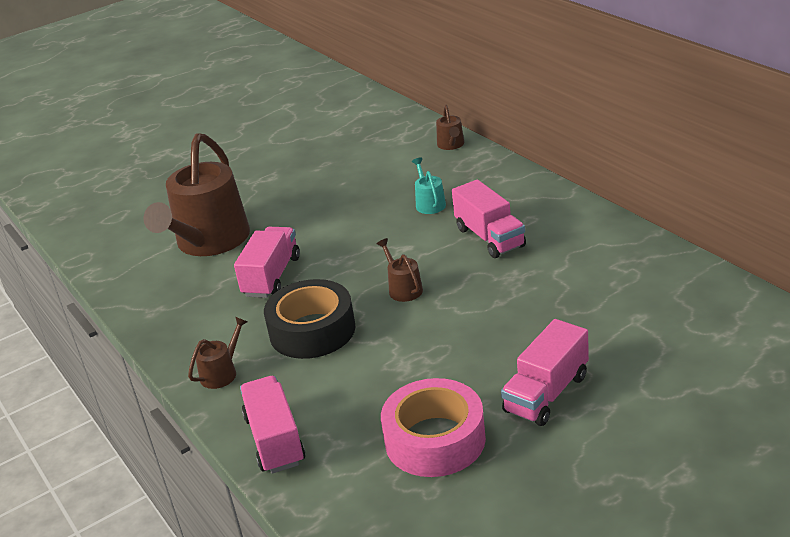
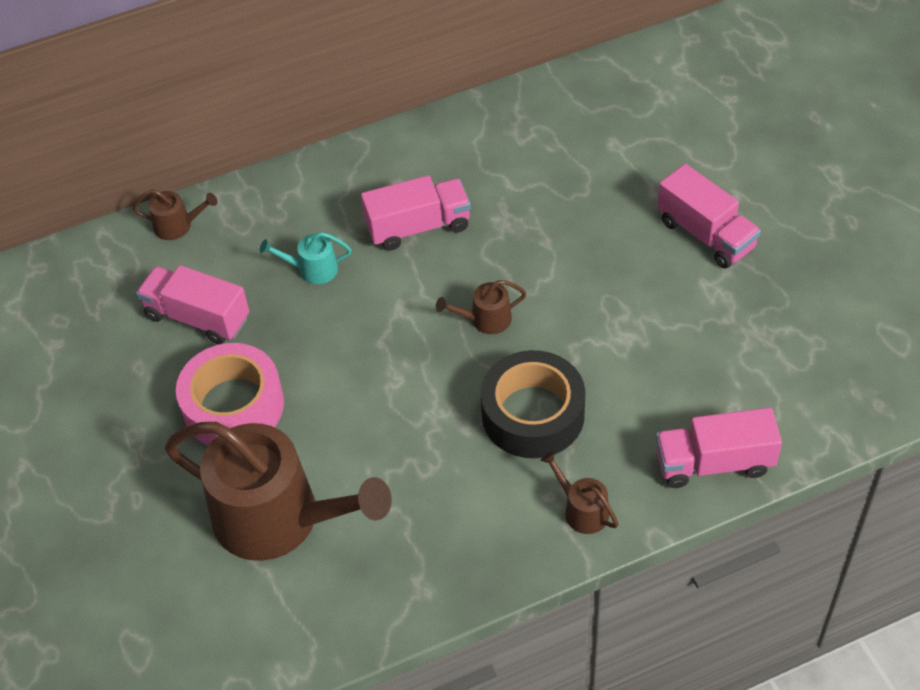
camera: 80 degrees left, 20 degrees up
pink truck [234,227,300,298] -> pink truck moved to [136,265,249,344]
pink tape [381,378,486,477] -> pink tape moved to [176,343,284,446]

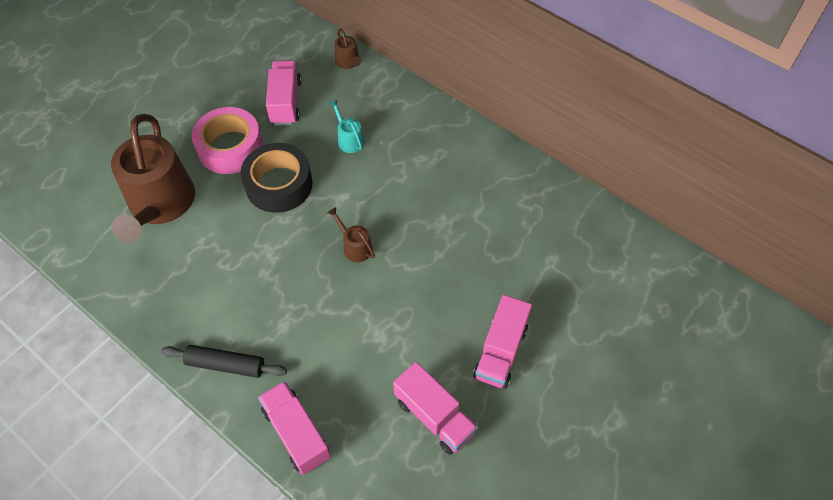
camera: 60 degrees right, 5 degrees up
pink truck [361,175,471,251] -> pink truck moved to [393,362,478,455]
black tape [481,350,585,458] -> black tape moved to [241,143,313,213]
brown watering can [541,451,619,534] -> black rolling pin [161,345,287,378]

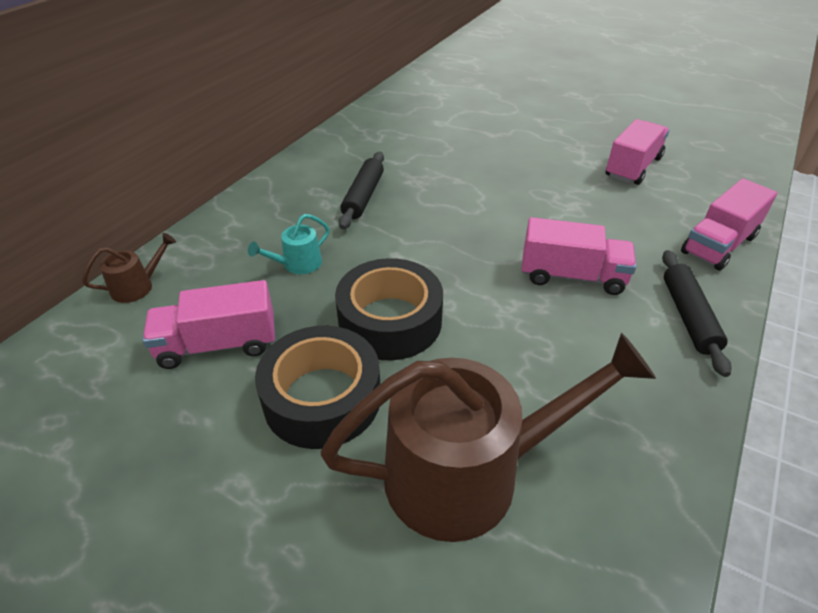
camera: 100 degrees left, 15 degrees down
pink tape [192,107,263,174] -> black tape [255,326,380,449]
brown watering can [328,207,375,262] -> none
pink truck [473,295,532,389] -> pink truck moved to [522,217,637,295]
none -> black rolling pin [339,152,384,229]

